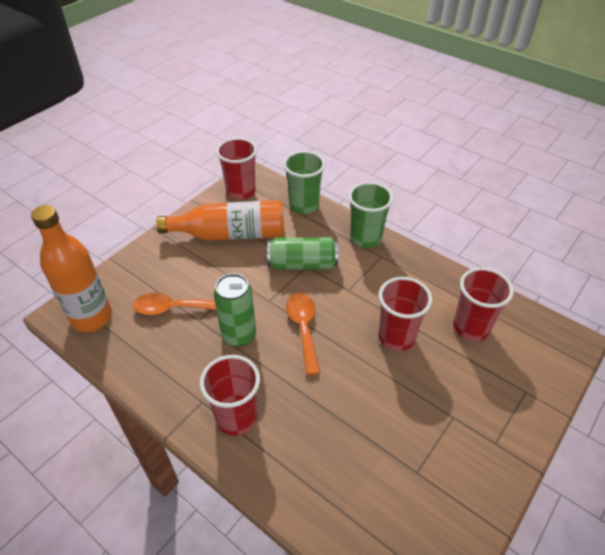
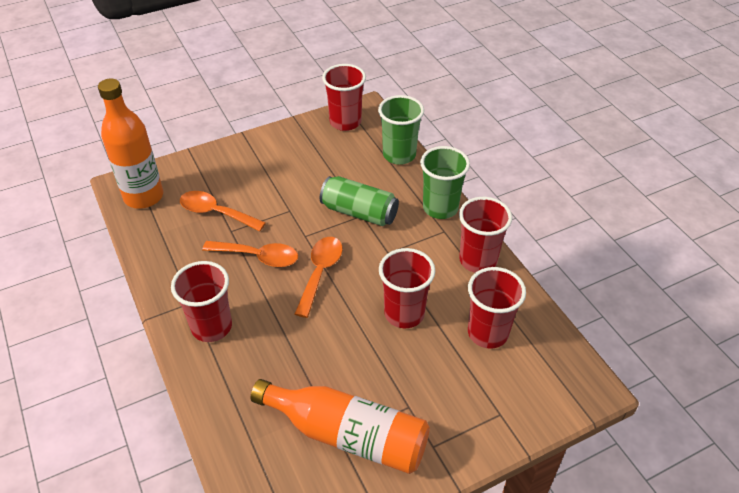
camera: 25 degrees right, 0 degrees up
orange bottle [156,200,284,241] -> orange bottle moved to [251,379,430,474]
green can [214,273,256,347] -> orange spoon [202,241,298,267]
none -> red cup [459,197,512,273]

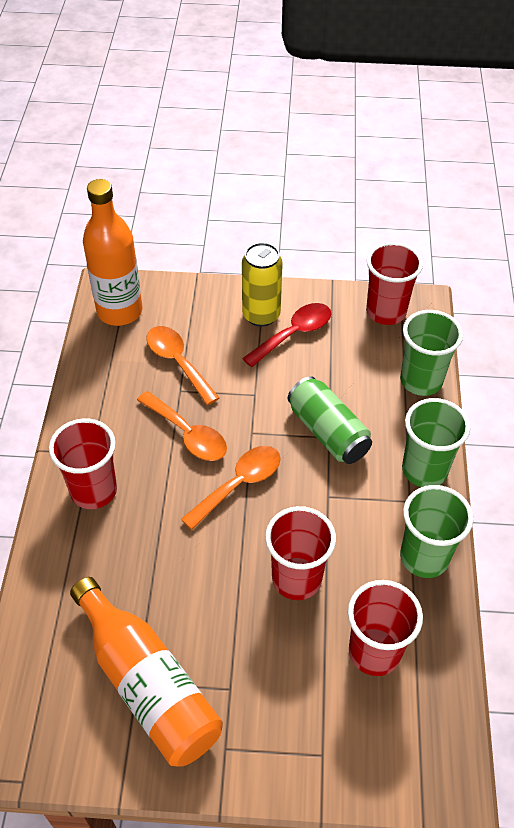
camera: 30 degrees right, 5 degrees up
red cup [459,197,512,273] -> green cup [400,485,473,578]
none -> yellow can [242,242,283,327]
none -> red spoon [242,303,331,367]

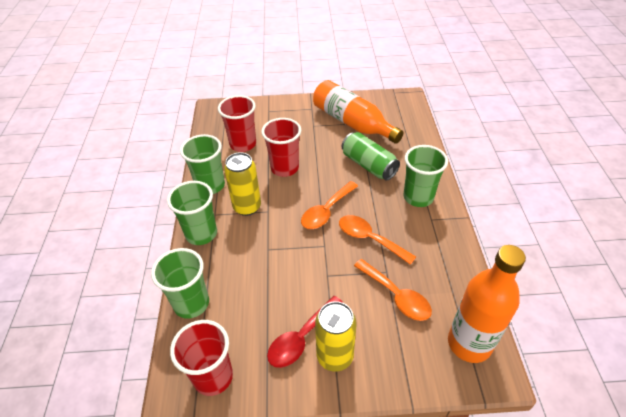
camera: 175 degrees right, 5 degrees down
red cup [49,418,117,509] -> green cup [404,145,448,207]
green can [288,376,372,464] -> green can moved to [342,132,400,181]
none -> yellow can [224,152,261,216]

